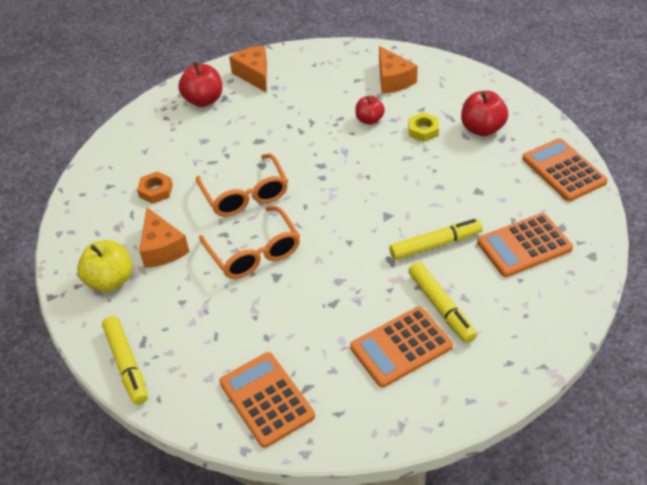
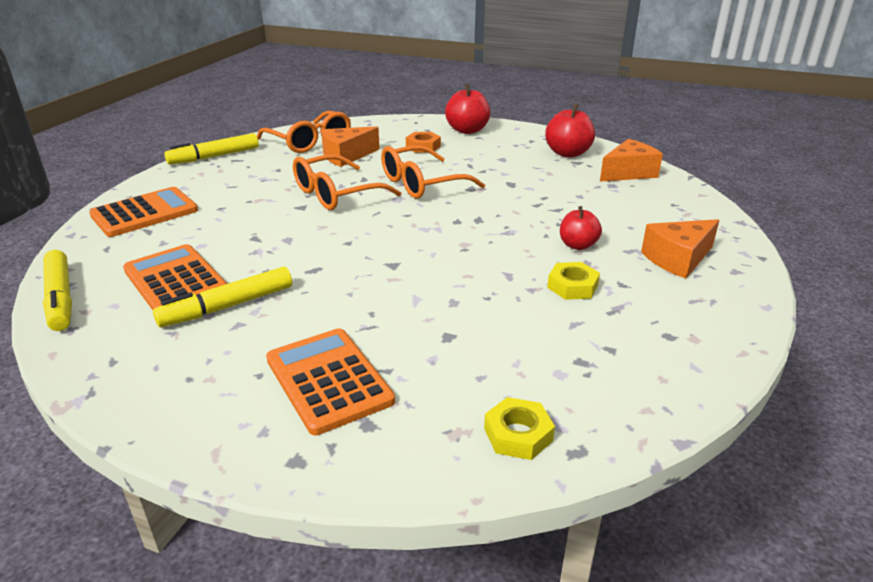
camera: 80 degrees right, 15 degrees down
yellow apple [77,240,132,292] -> orange glasses [257,111,351,153]
yellow marker [389,219,483,260] -> yellow marker moved to [43,250,72,331]
red apple [461,91,508,136] -> red apple moved to [445,84,491,134]
orange calculator [522,138,608,201] -> yellow nut [484,397,555,460]

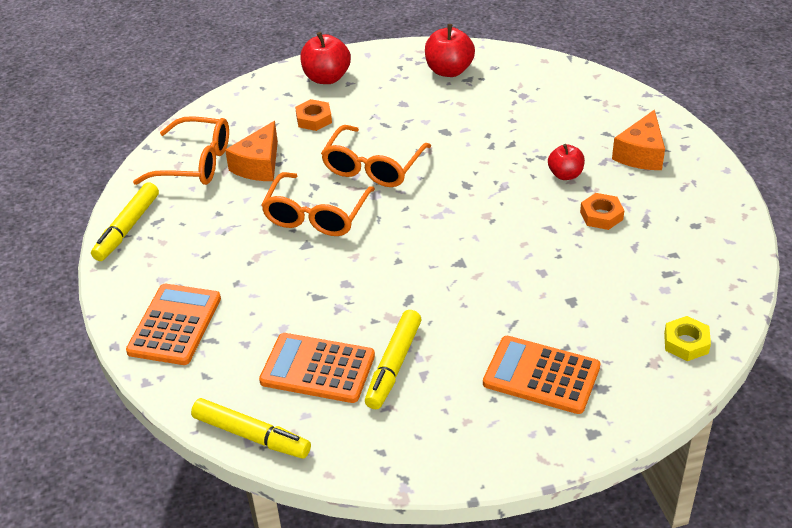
camera: 35 degrees left, 10 degrees up
yellow nut [547,262,600,300] -> orange nut [580,193,624,230]
orange cheese [600,139,663,182] -> none

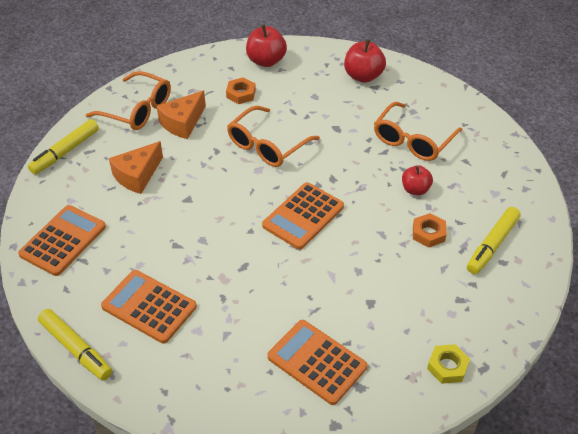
camera: 15 degrees right, 5 degrees up
orange glasses [261,172,375,236] -> orange glasses moved to [374,102,462,161]
yellow marker [365,310,422,409] -> yellow marker moved to [467,207,521,274]
orange cheese [612,110,665,170] -> orange cheese moved to [109,141,163,194]
none -> orange calculator [262,182,344,250]

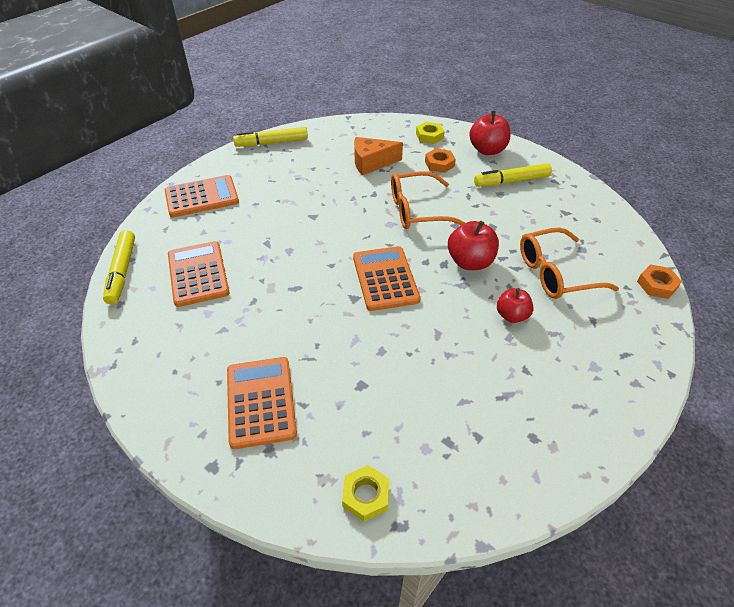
camera: 40 degrees right, 0 degrees up
orange glasses [86,71,171,130] -> none
orange cheese [109,141,163,194] -> none
orange calculator [262,182,344,250] -> orange calculator turned 90 degrees clockwise [353,246,420,311]
red apple [344,39,386,83] -> red apple moved to [448,221,499,270]
orange nut [413,213,446,247] -> orange nut moved to [637,264,682,299]
yellow marker [467,207,521,274] -> yellow marker moved to [474,163,552,187]
none -> yellow nut [416,122,445,144]

